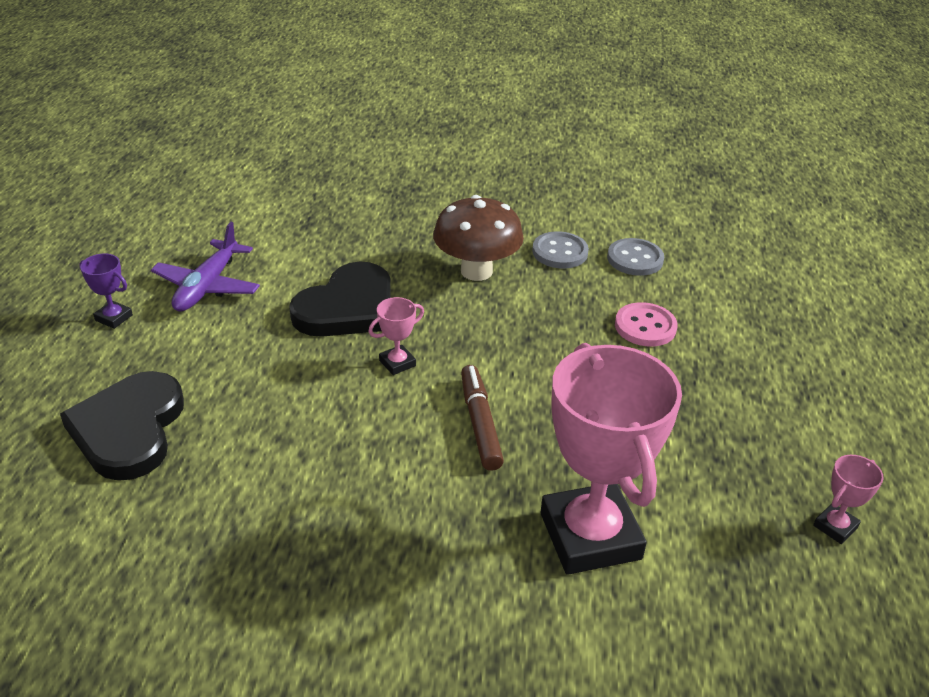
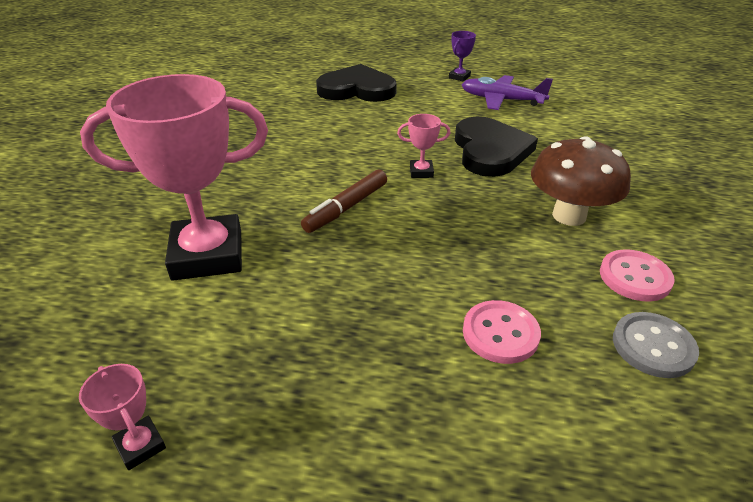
camera: 95 degrees right, 0 degrees up
black heart [289,261,391,337] -> black heart turned 135 degrees counterclockwise [455,117,538,177]
pink trophy [369,297,424,375] -> pink trophy turned 60 degrees counterclockwise [397,114,450,178]
brown marker [461,365,504,471] -> brown marker turned 135 degrees clockwise [301,170,387,233]
grey button [532,231,589,268] -> pink button [600,249,675,302]

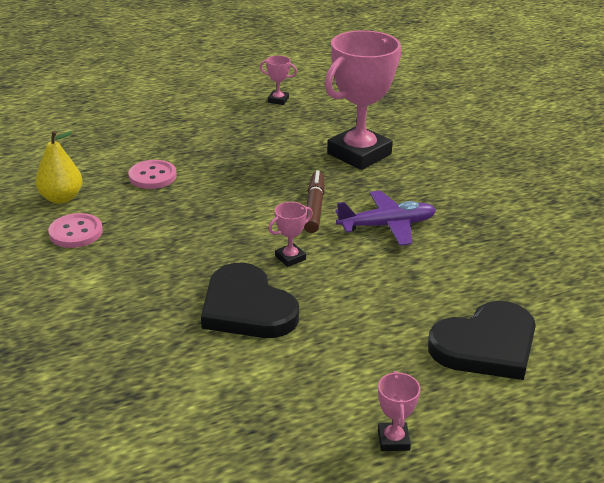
camera: 145 degrees right, 5 degrees down
purple trophy [449,31,476,82] -> pink trophy [378,371,420,451]
purple plane [461,75,553,110] -> purple plane moved to [335,191,436,246]
brown mushroom [531,136,631,226] -> none
grey button [613,312,699,378] -> yellow pear [35,130,83,204]

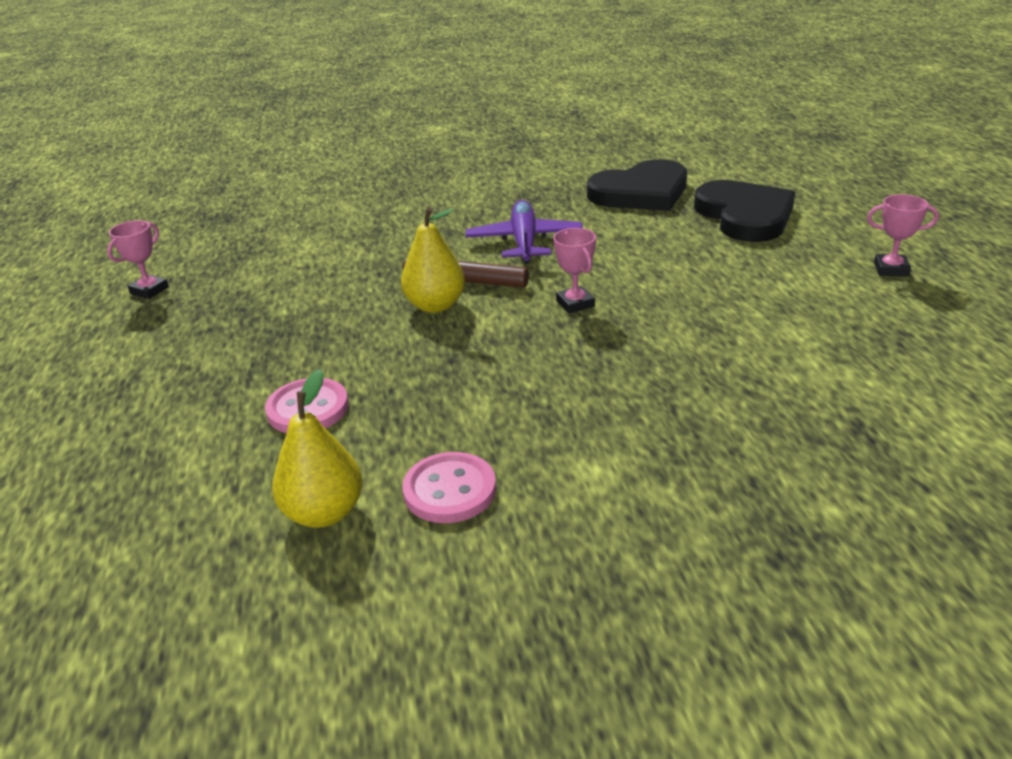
camera: 75 degrees left, 0 degrees up
black heart [201,263,299,338] -> black heart moved to [587,159,687,211]
pink trophy [325,30,401,170] -> none
none -> yellow pear [401,207,465,313]

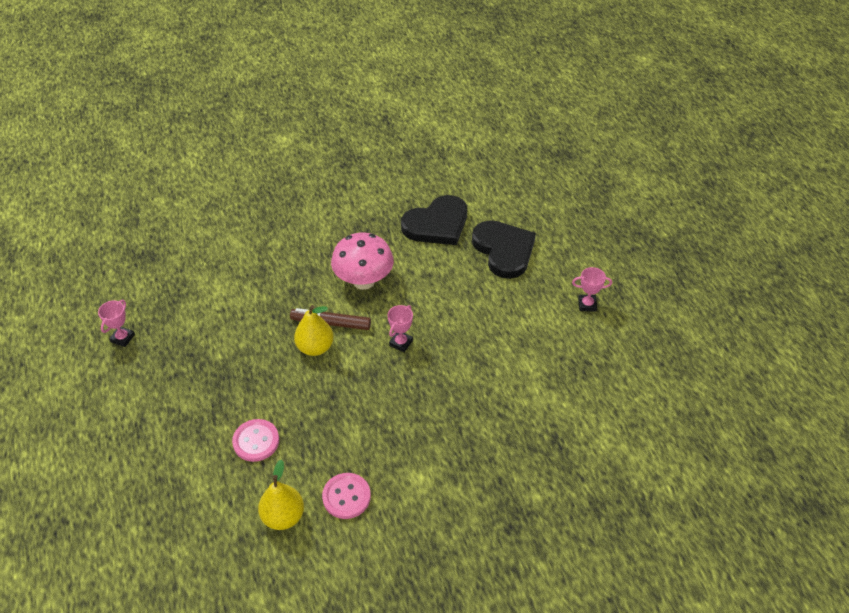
camera: 10 degrees left, 15 degrees up
purple plane [466,200,583,264] -> pink mushroom [331,232,394,290]
pink trophy [553,228,596,313] -> pink trophy turned 60 degrees clockwise [388,305,413,352]

